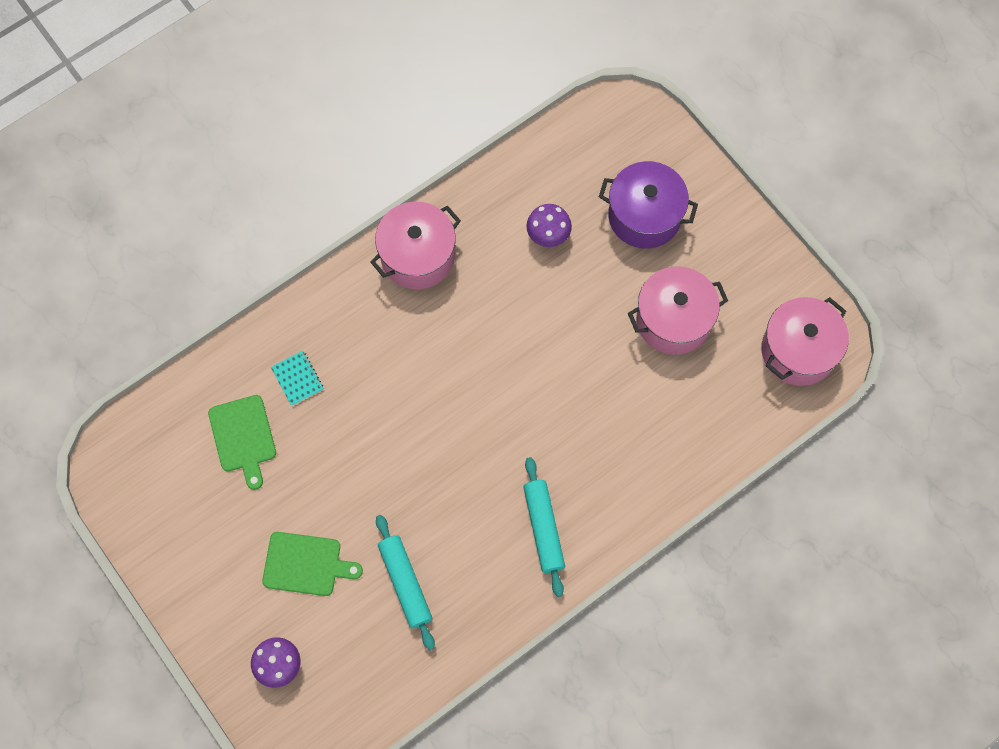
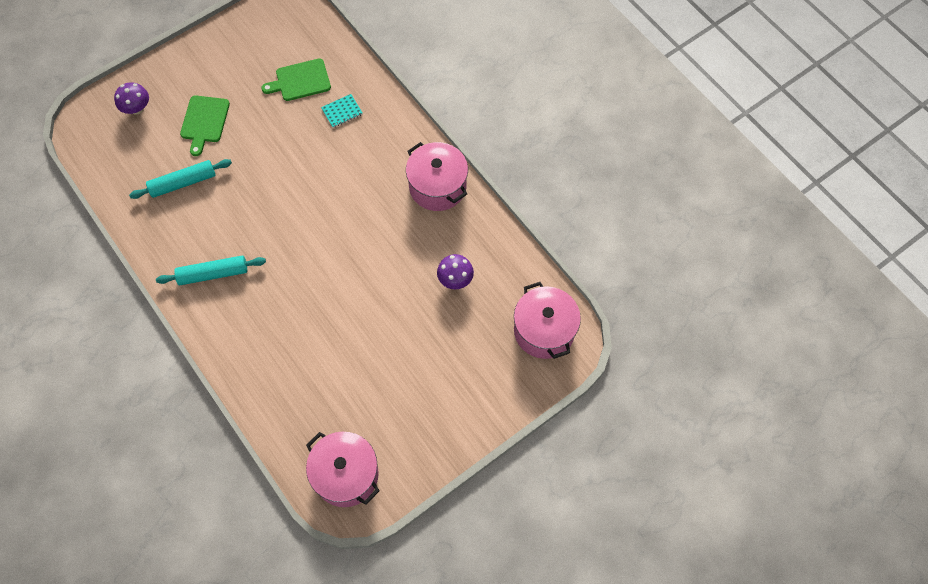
camera: 90 degrees right, 5 degrees down
purple pot [599,161,698,249] -> none
pink pot [628,266,728,355] -> pink pot moved to [514,282,581,359]

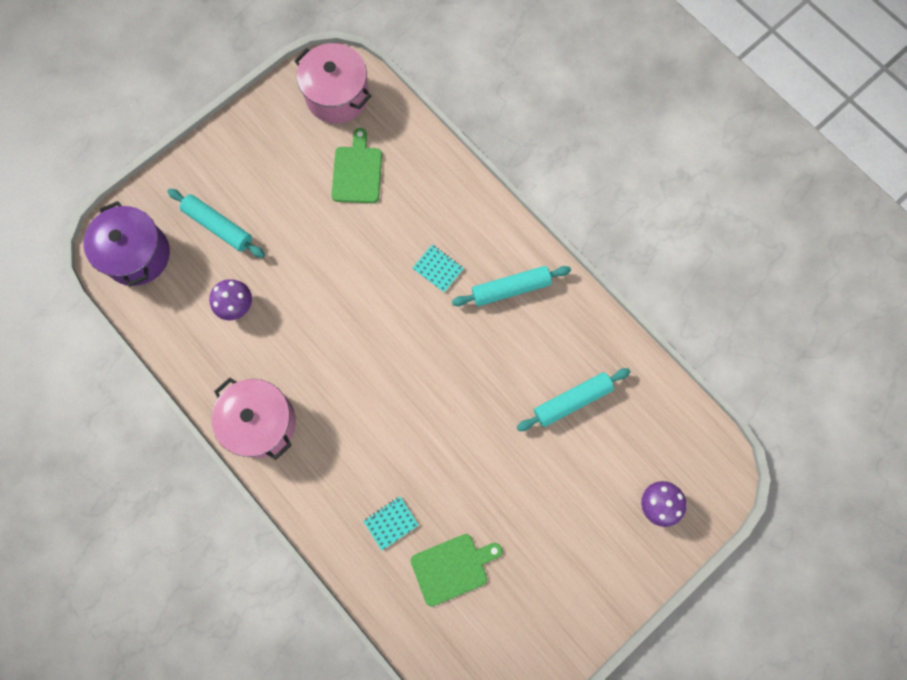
camera: 175 degrees right, 10 degrees up
green cutting board [180,95,230,156] -> green cutting board moved to [331,128,382,203]
pink pot [514,282,581,359] -> purple pot [83,201,170,286]
none -> turquoise rolling pin [167,189,265,258]
none -> turquoise notebook [412,245,464,292]

